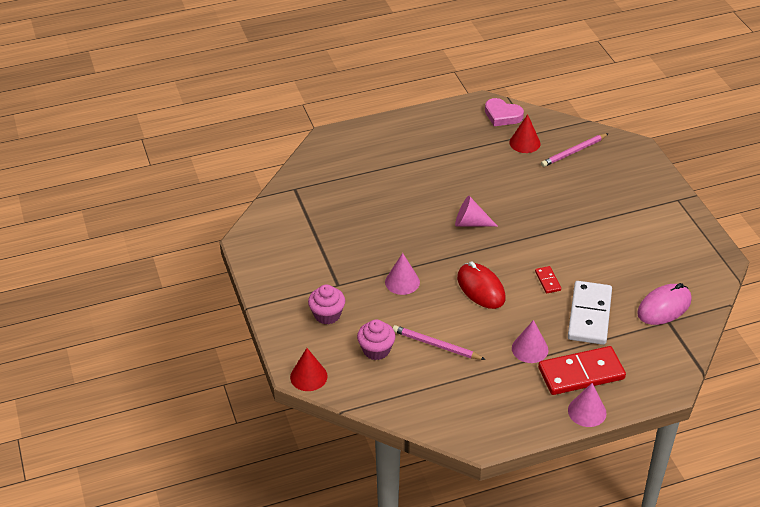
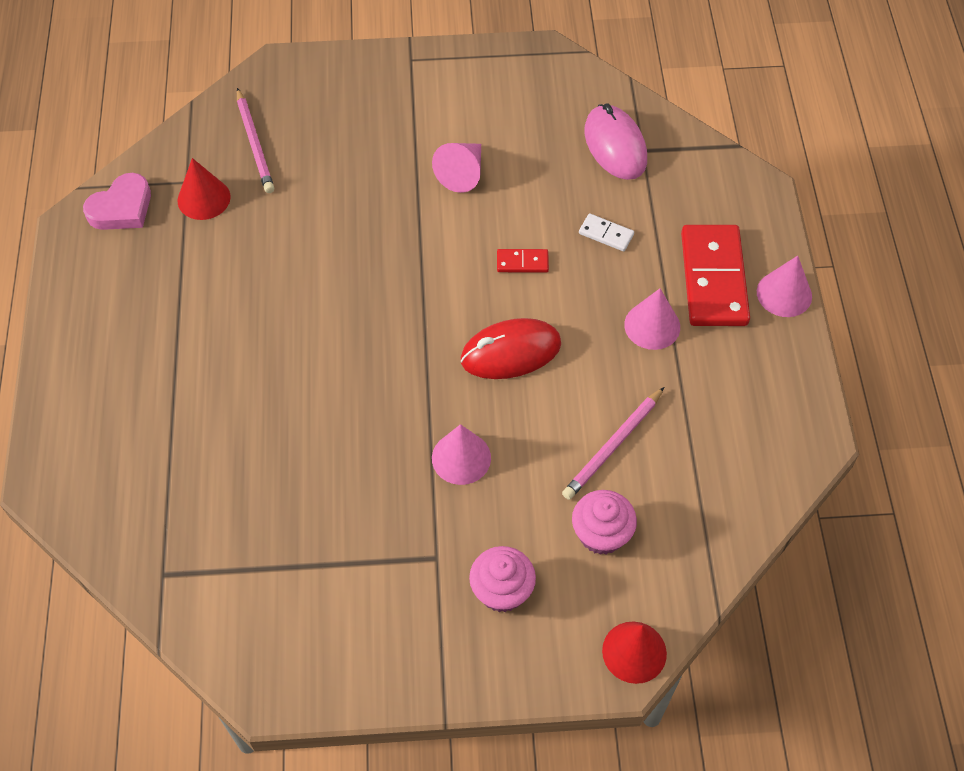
camera: 75 degrees left, 15 degrees up
pink cone [455,196,498,227] -> pink cone moved to [432,143,481,193]
white domino [568,281,612,345] -> white domino [579,213,634,251], size x0.44

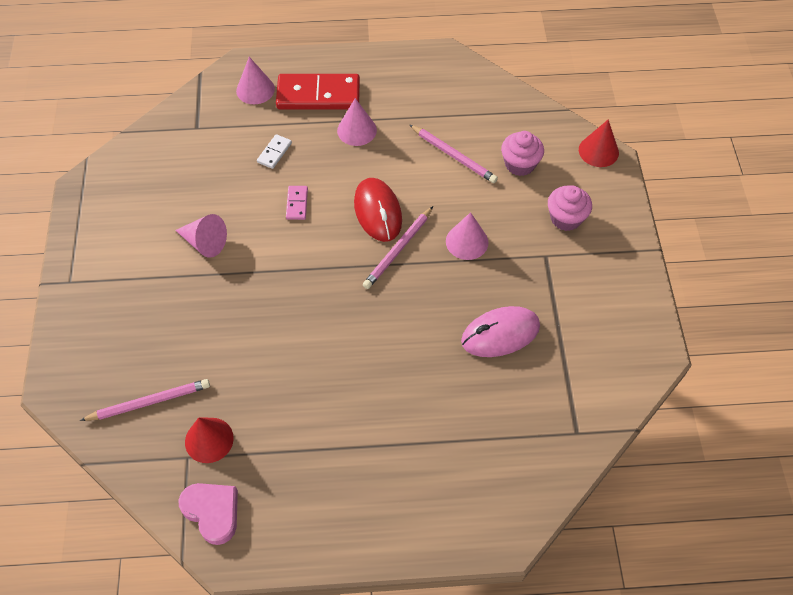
camera: 90 degrees left, 0 degrees up
red domino [497,249,549,273] -> pink domino [286,186,308,220]
pink mouse [584,104,647,180] -> pink mouse moved to [461,306,540,357]
pink cone [757,256,812,317] -> pink cone moved to [236,57,275,104]
none -> pink pencil [363,206,433,289]

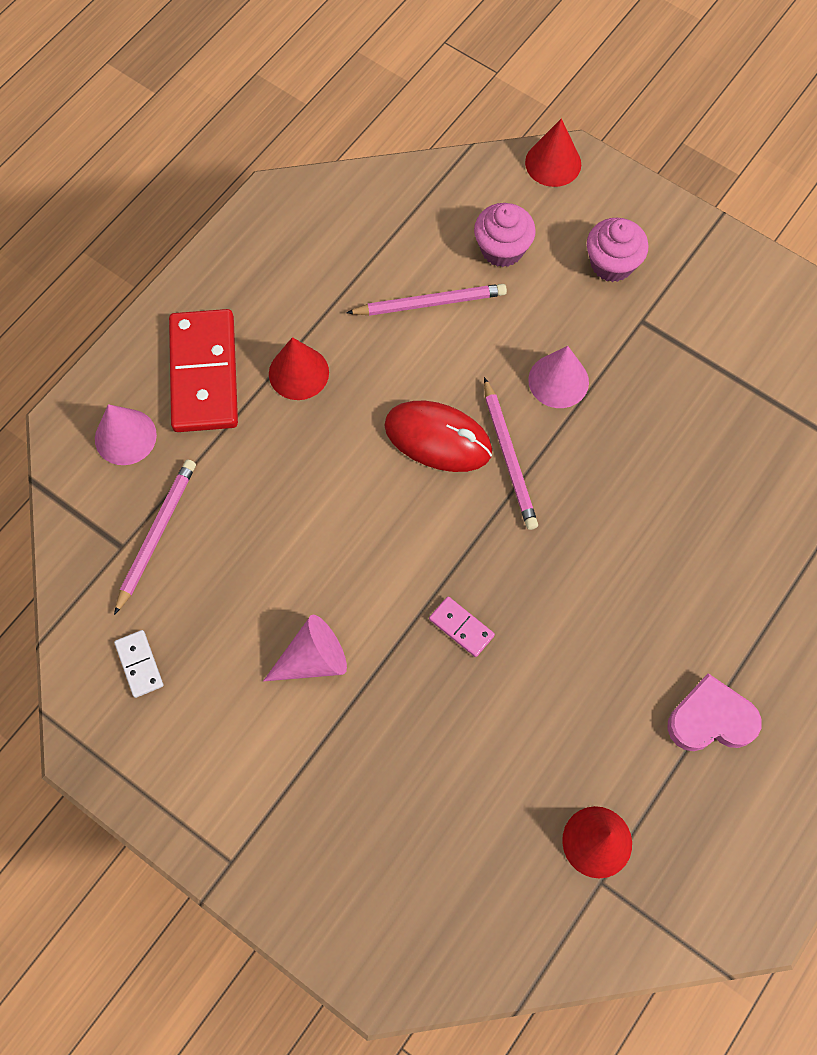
camera: 50 degrees left, 10 degrees up
pink pencil [80,379,210,421] -> pink pencil moved to [114,459,196,615]
pink heart [179,483,238,545] -> pink heart moved to [667,673,762,751]
white domino [257,134,292,169] -> white domino moved to [114,630,163,698]
red domino [276,74,360,110] -> red domino turned 45 degrees counterclockwise [169,309,238,432]
pink domino [286,186,308,220] -> pink domino moved to [429,596,495,657]
pink cone [337,98,377,146] -> red cone [269,337,329,400]
pink mouse [461,306,540,357] -> none

